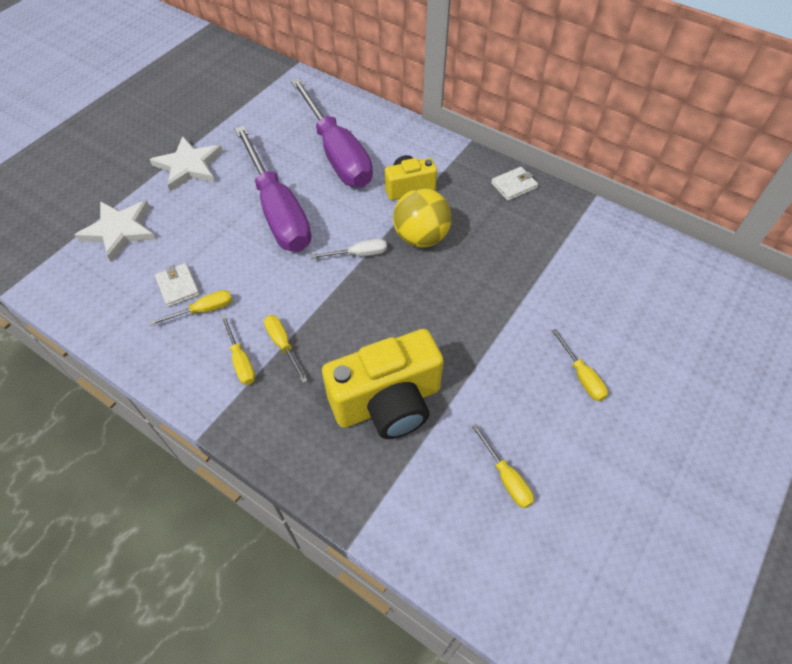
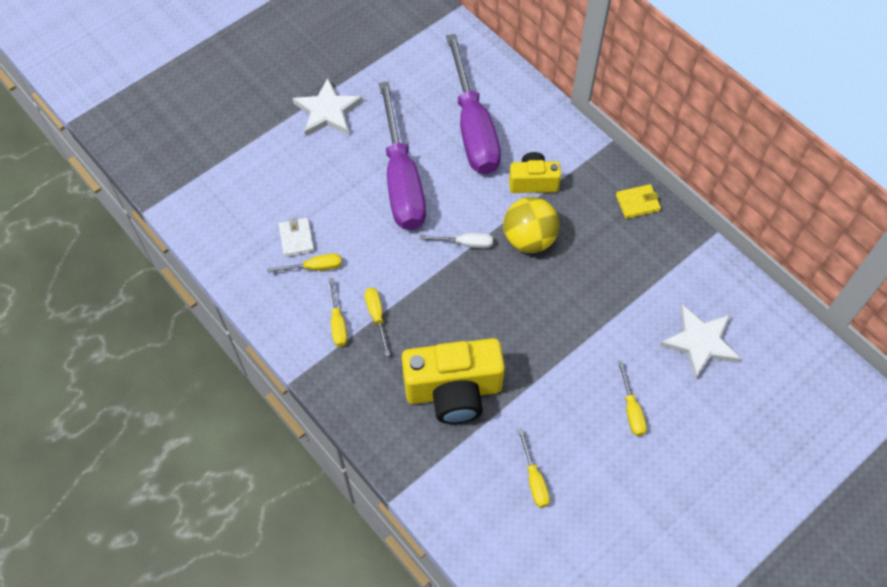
camera: 15 degrees right, 5 degrees up
white star [75,200,156,262] -> white star moved to [659,305,741,380]
white wallet [491,167,538,201] -> yellow wallet [616,184,661,219]

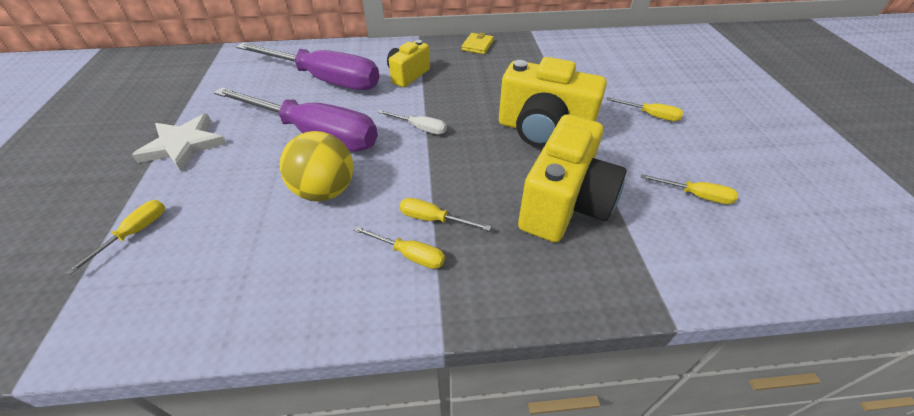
camera: 55 degrees left, 15 degrees down
yellow screwdriver [267,254,342,273] -> yellow screwdriver moved to [66,200,165,275]
white wallet [278,218,314,257] -> none
white screwdriver [420,233,493,248] -> white screwdriver turned 75 degrees clockwise [377,110,447,135]
yellow ball [503,197,559,253] -> yellow ball moved to [280,131,354,202]
white star [659,305,741,380] -> none
none -> yellow camera [499,57,607,148]

